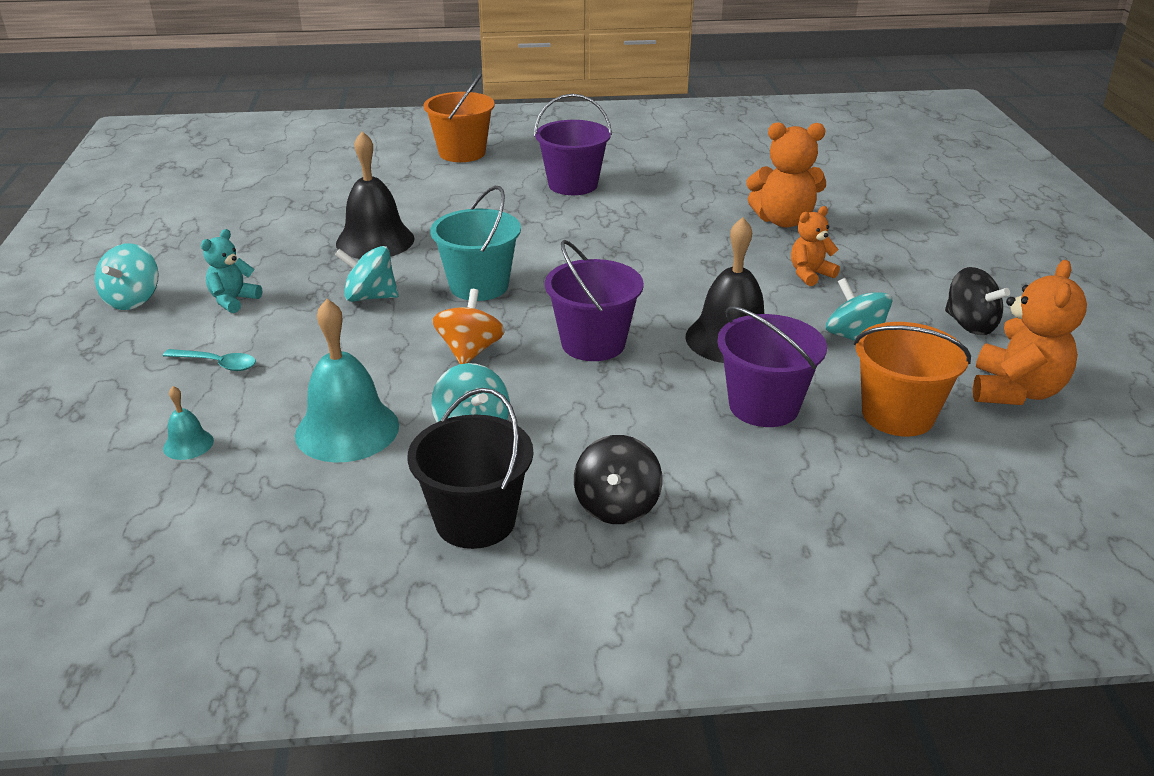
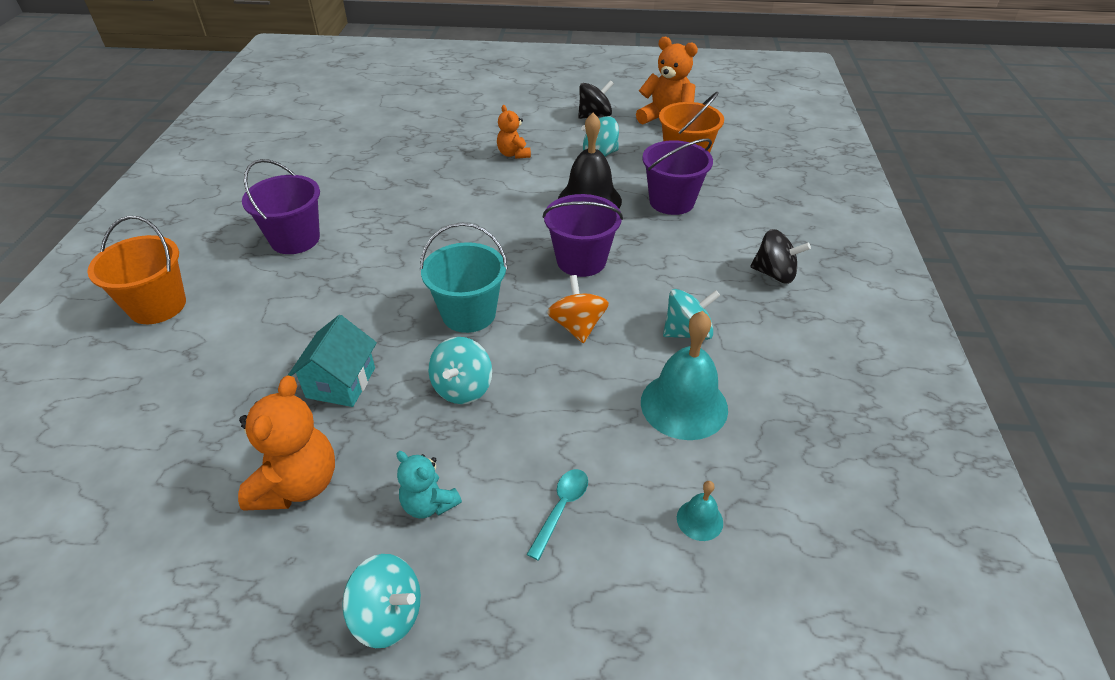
camera: 80 degrees left, 10 degrees up
black bell [336,131,415,259] -> turquoise house [288,315,377,407]
black bucket [407,388,533,549] -> none
orange spinning top [432,289,505,364] -> orange spinning top turned 60 degrees clockwise [547,275,609,343]
orange teddy bear [747,122,826,228] -> orange teddy bear moved to [238,375,335,511]

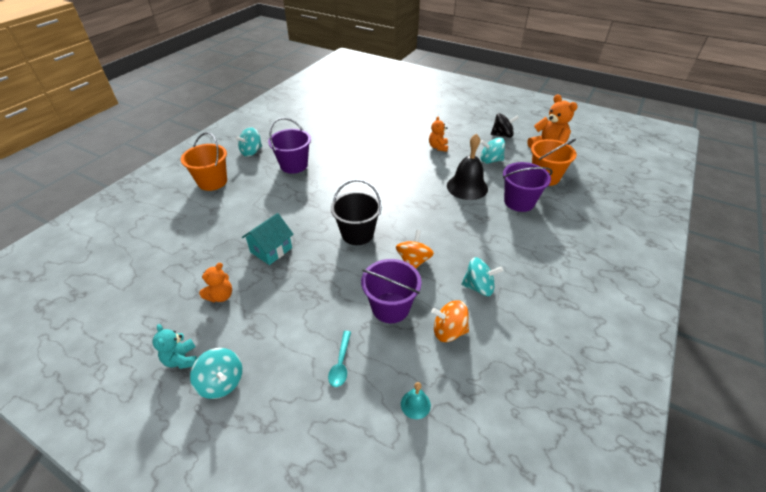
camera: 25 degrees right, 0 degrees up
orange teddy bear [238,375,335,511] -> orange teddy bear [199,263,232,303], size x0.59
turquoise teddy bear [397,451,462,519] -> turquoise teddy bear moved to [152,324,197,369]
turquoise bucket [420,223,508,333] -> black bucket [331,180,382,245]
turquoise spinning top [428,337,492,404] -> turquoise spinning top moved to [235,127,262,157]
turquoise spoon [526,469,588,560] -> turquoise spoon turned 135 degrees clockwise [328,331,351,387]
purple bucket [543,194,623,277] -> purple bucket moved to [361,259,422,323]
turquoise bell [641,311,728,440] -> orange spinning top [431,300,469,342]
black spinning top [750,229,811,284] -> none

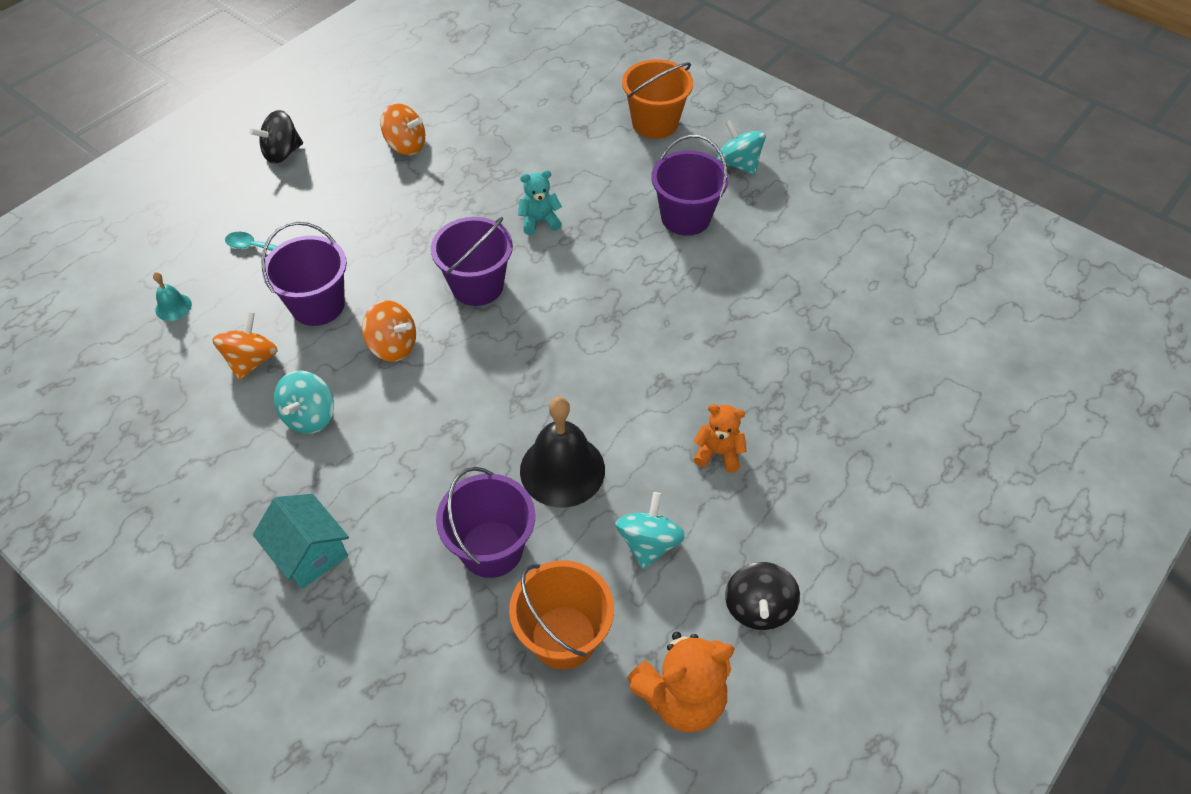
camera: 100 degrees right, 10 degrees up
turquoise teddy bear [152,324,197,369] -> turquoise teddy bear moved to [518,170,562,235]
turquoise spinning top [190,348,242,399] -> black spinning top [249,110,303,164]
orange teddy bear [199,263,232,303] -> orange spinning top [380,103,425,155]
turquoise house [242,213,294,265] -> turquoise house moved to [253,494,349,589]
black bucket [331,180,382,245] -> purple bucket [431,217,513,306]

